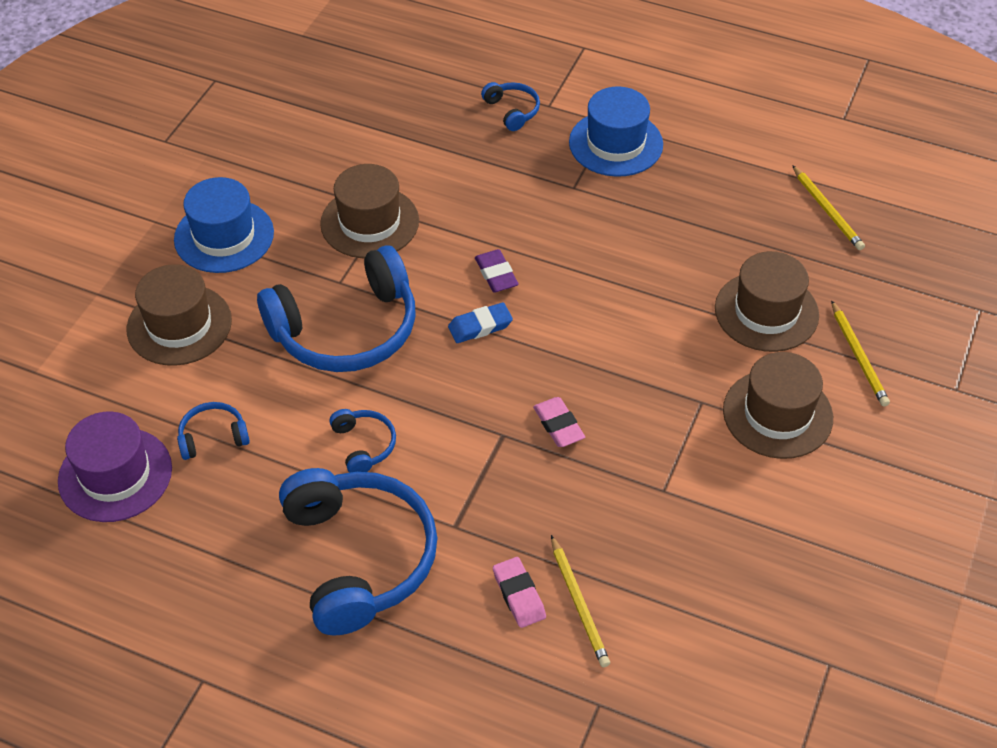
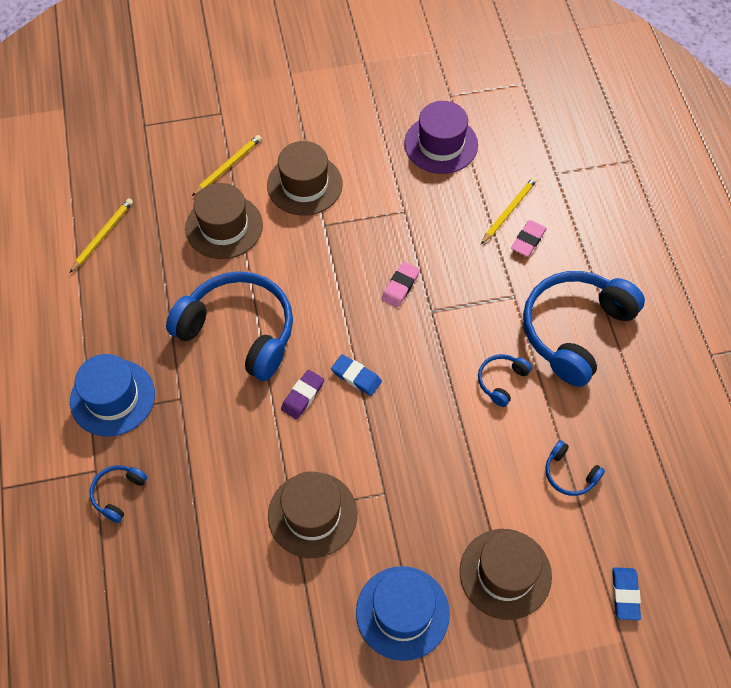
camera: 125 degrees left, 10 degrees up
purple hat [58,411,172,522] -> purple hat moved to [404,101,478,174]
blue headphones [257,245,416,372] -> blue headphones moved to [166,271,293,381]
none -> blue eraser [612,567,641,620]

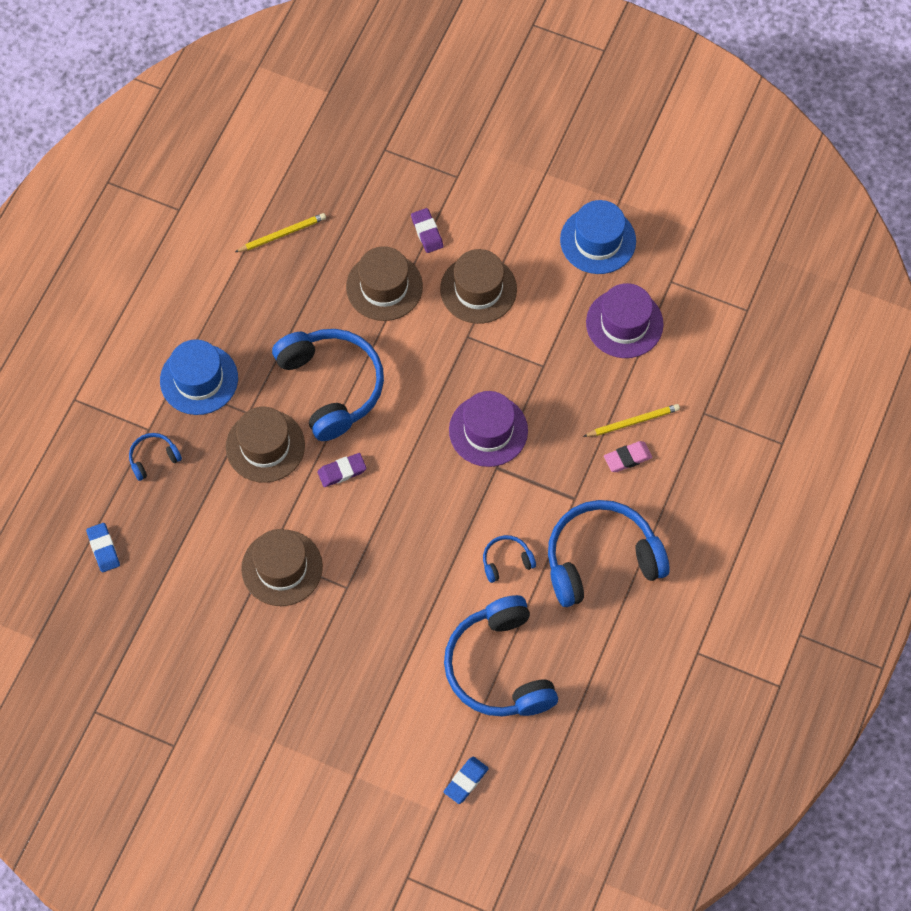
camera: 35 degrees right, 5 degrees up
yellow pencil [192,135,262,196] -> purple eraser [411,208,444,253]
blue eraser [331,354,382,396] -> blue eraser moved to [86,523,120,572]
blue hat [356,566,450,661] -> blue hat moved to [560,200,636,274]
pink eraser [382,262,420,308] -> purple hat [449,391,528,467]
brown hat [460,529,552,620] -> brown hat moved to [226,407,305,483]
blue headphones [545,440,605,496] -> blue headphones [444,595,558,717], size x2.28

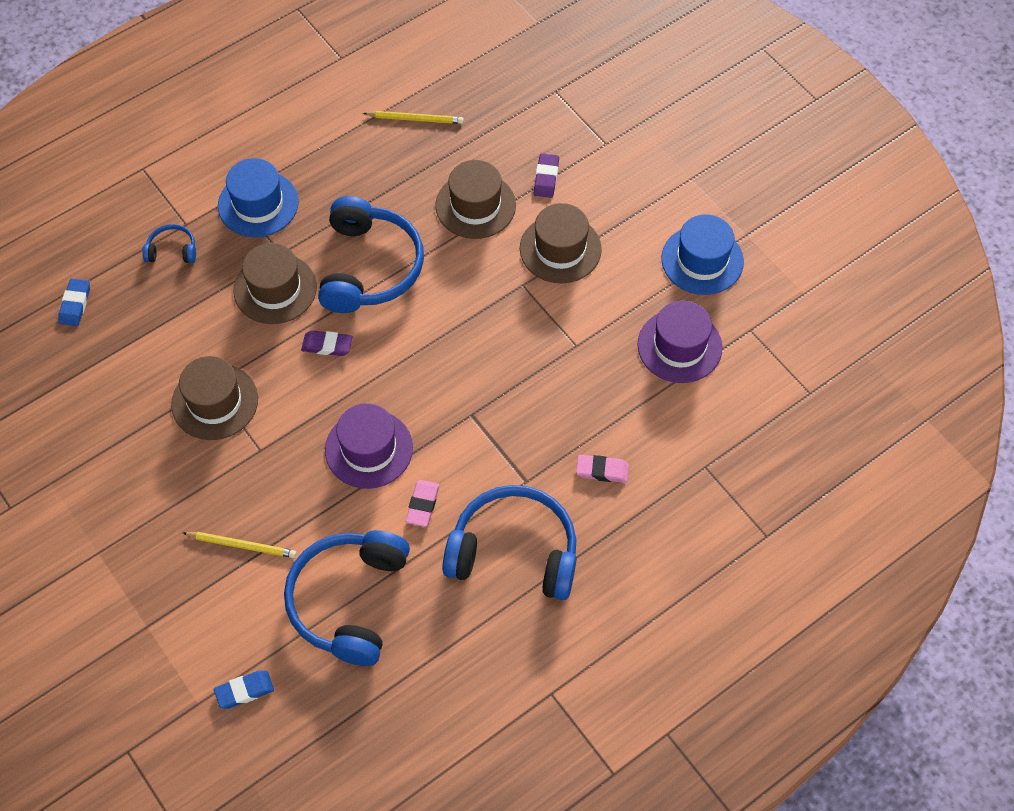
camera: 30 degrees right, 5 degrees down
purple hat [449,391,528,467] -> purple hat moved to [325,403,413,489]
blue headphones [483,535,536,583] -> pink eraser [406,480,439,527]
yellow pencil [583,404,680,437] -> yellow pencil moved to [183,532,297,558]

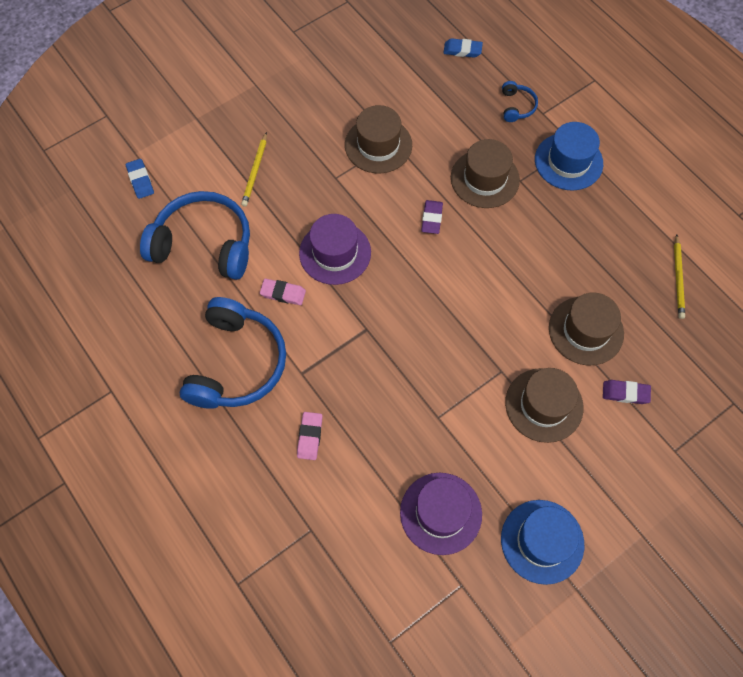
camera: 90 degrees right, 5 degrees up
blue headphones [318,196,424,313] -> none

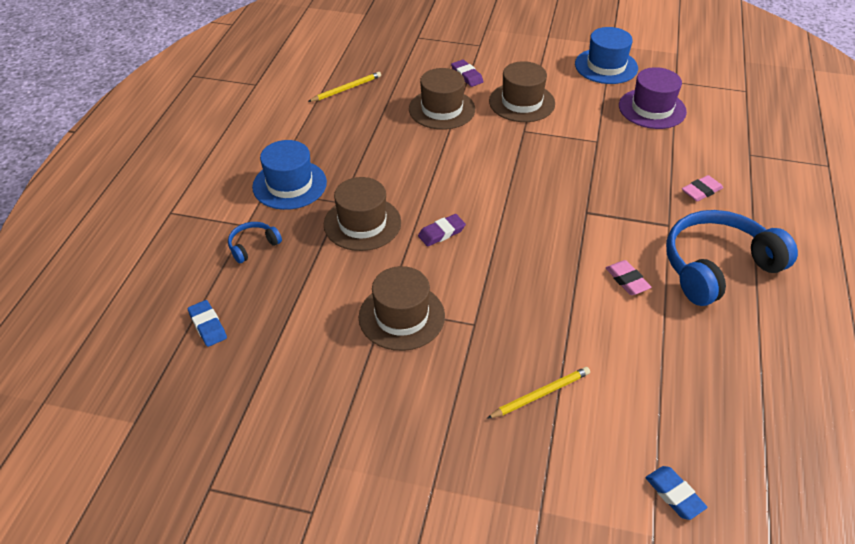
camera: 130 degrees left, 20 degrees down
blue eraser [126,159,154,199] -> blue eraser turned 60 degrees counterclockwise [646,466,707,520]
blue headphones [140,191,250,280] -> none
purple hat [299,214,371,285] -> none

